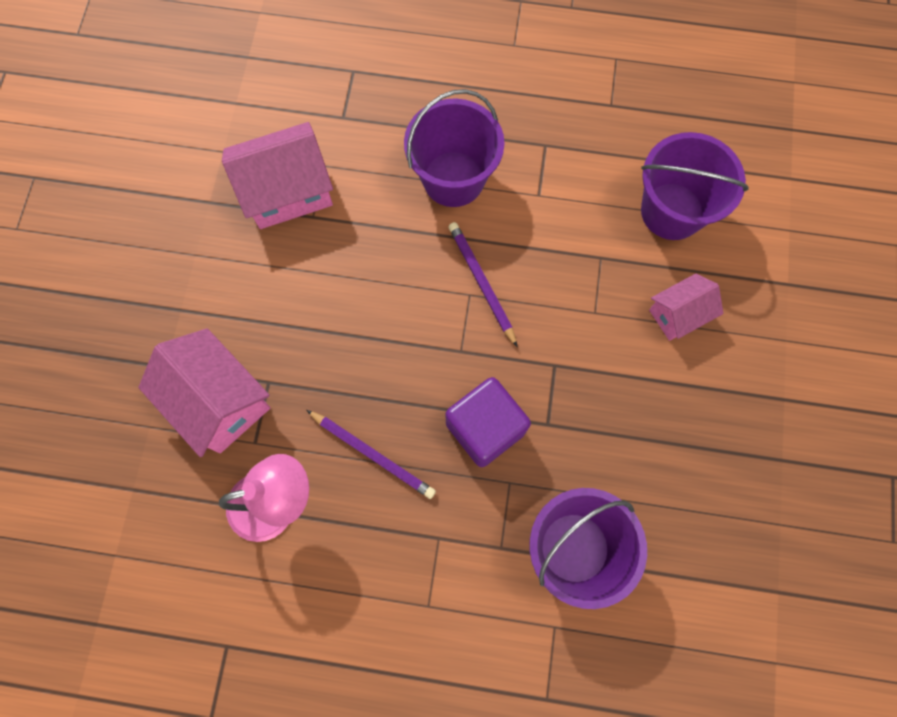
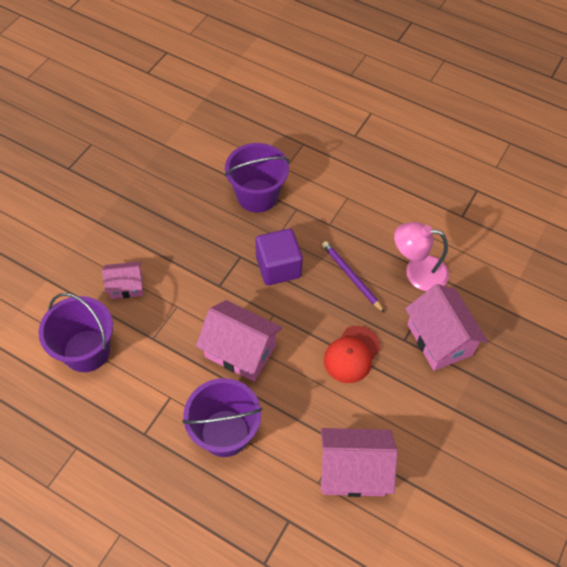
camera: 160 degrees left, 15 degrees down
purple pencil [448,222,517,347] -> pink house [196,300,282,382]
none -> red cap [324,326,381,383]

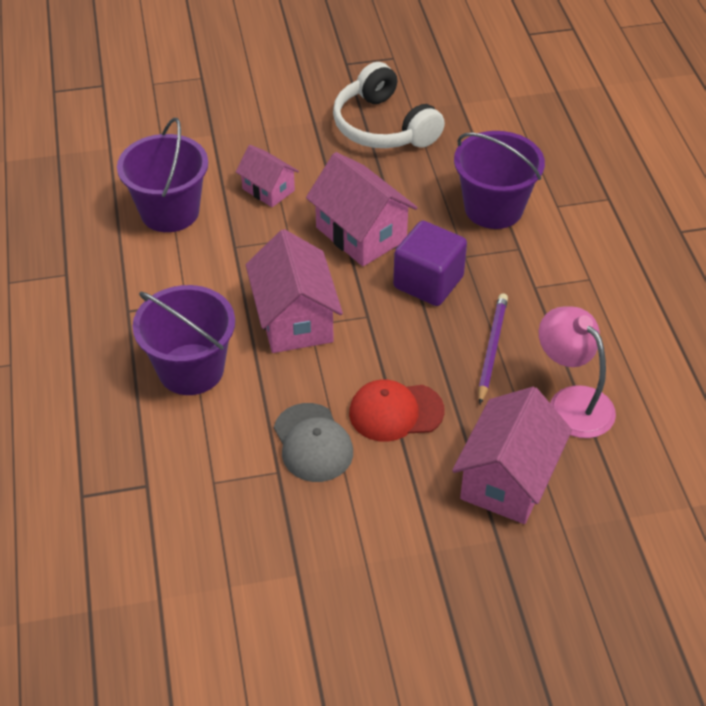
camera: 50 degrees right, 10 degrees down
pink house [321,428,398,497] -> pink house moved to [306,152,418,266]
none -> grey cap [274,403,353,482]
none -> white headphones [333,62,445,148]

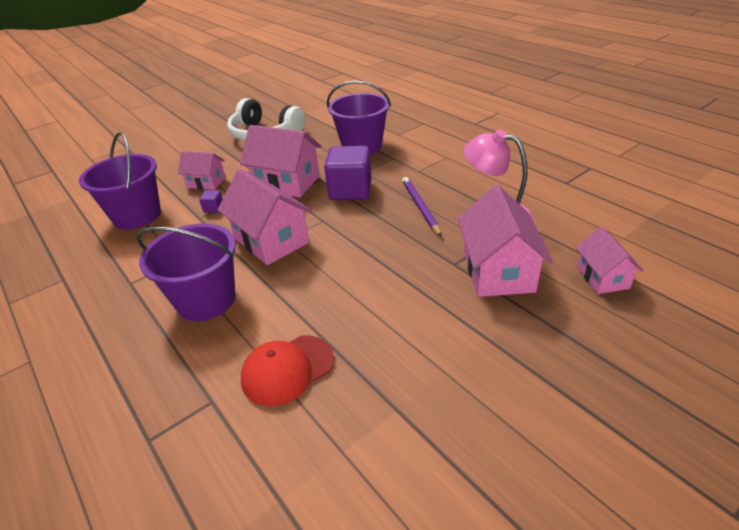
camera: 25 degrees left, 10 degrees down
grey cap [274,403,353,482] -> none
red cap [349,379,445,442] -> red cap moved to [241,335,334,406]
none -> purple cube [199,190,223,213]
none -> pink house [576,226,644,294]

